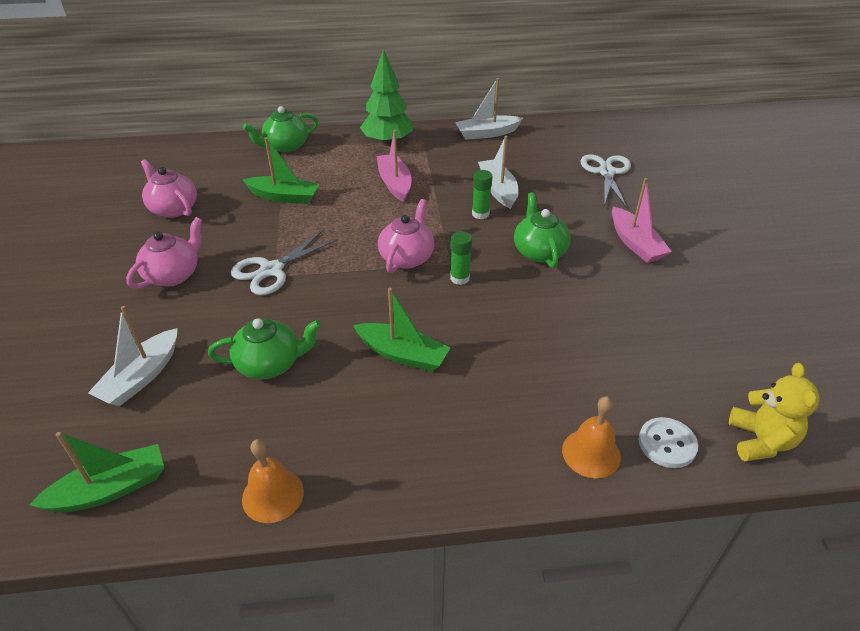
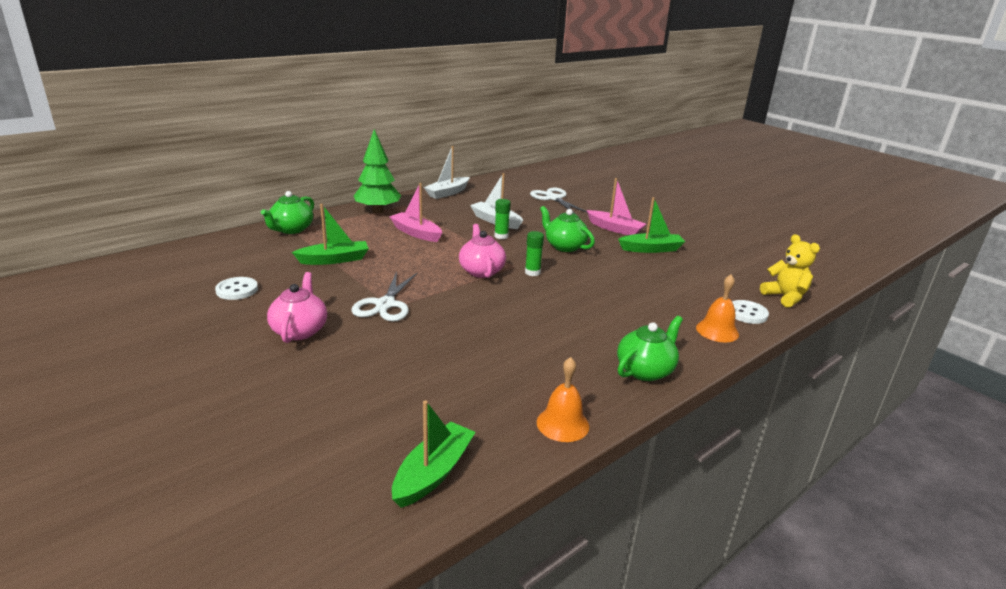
camera: 35 degrees left, 15 degrees down
white boat [88,306,177,406] -> none
pink teapot [141,159,197,218] -> white button [215,277,258,300]
green teapot [208,318,321,380] -> green teapot moved to [617,316,683,381]
green boat [353,288,451,372] -> green boat moved to [618,197,686,253]

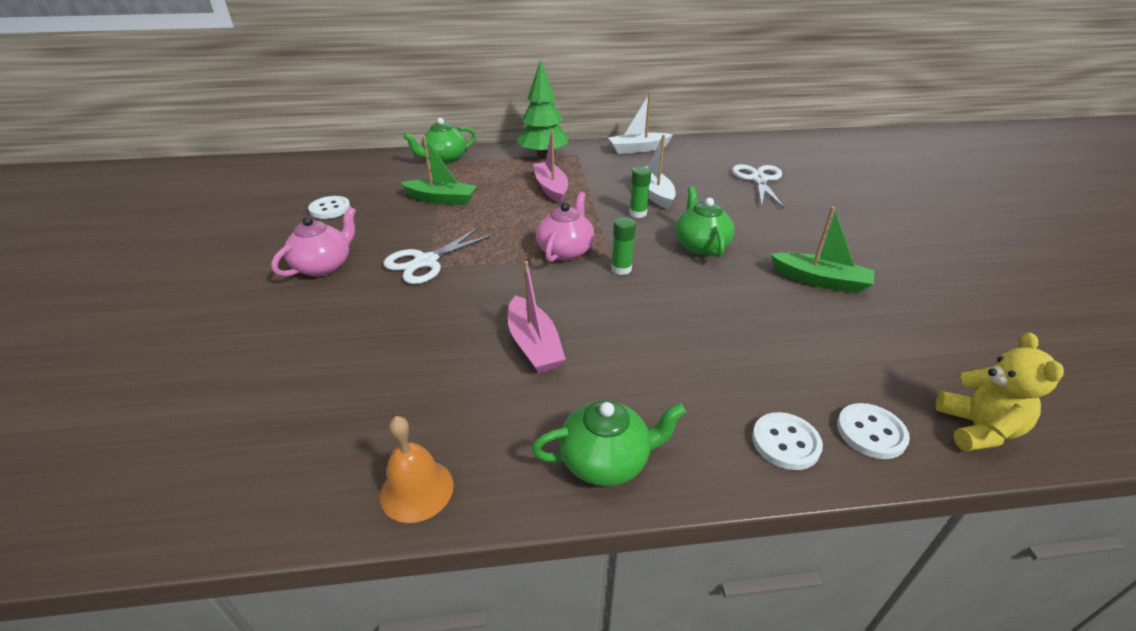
camera: 35 degrees right, 10 degrees up
green boat [392,400,476,508] -> none
pink boat [587,178,646,235] -> pink boat moved to [508,261,566,373]
orange bell [696,275,739,342] -> white button [752,412,823,470]

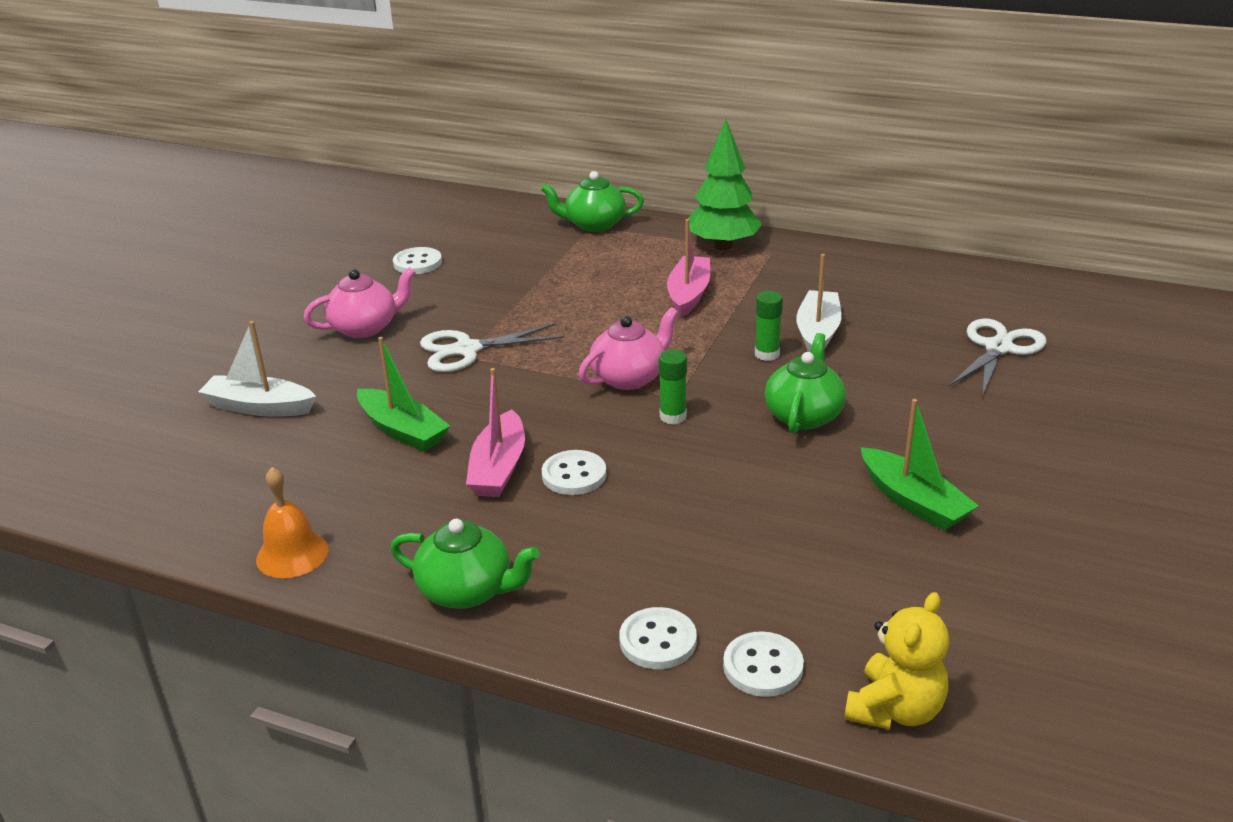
camera: 30 degrees right, 5 degrees down
green boat [400,136,477,205] -> green boat moved to [357,337,450,452]
white boat [608,93,673,154] -> white boat moved to [198,321,316,416]
none -> white button [542,450,606,495]

